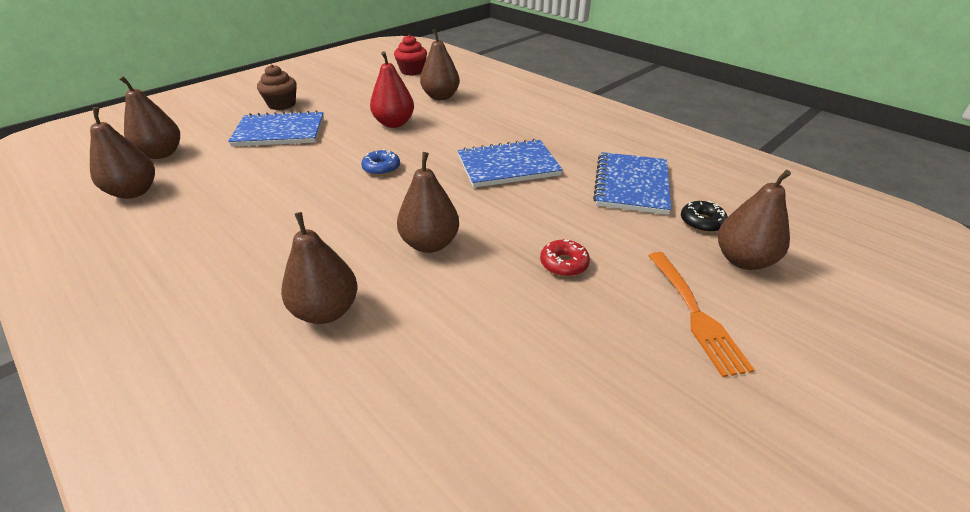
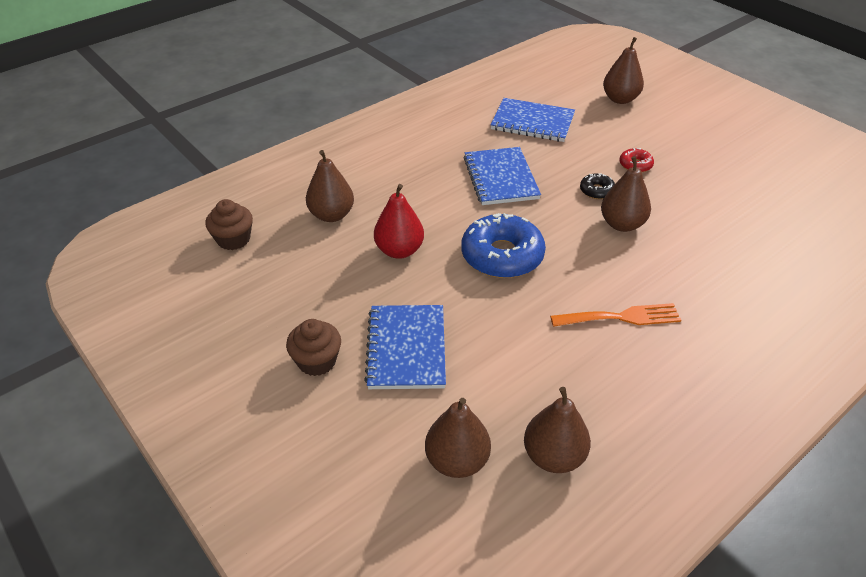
camera: 85 degrees left, 5 degrees up
brown pear [281,212,358,324] -> none
blue donut [361,149,400,176] -> blue donut [461,213,546,278], size x2.15
red cupcake [394,35,427,75] -> brown cupcake [205,199,253,250]
orange fork [648,252,755,377] -> orange fork moved to [550,303,681,327]
black donut [681,201,728,233] -> black donut moved to [580,173,615,199]

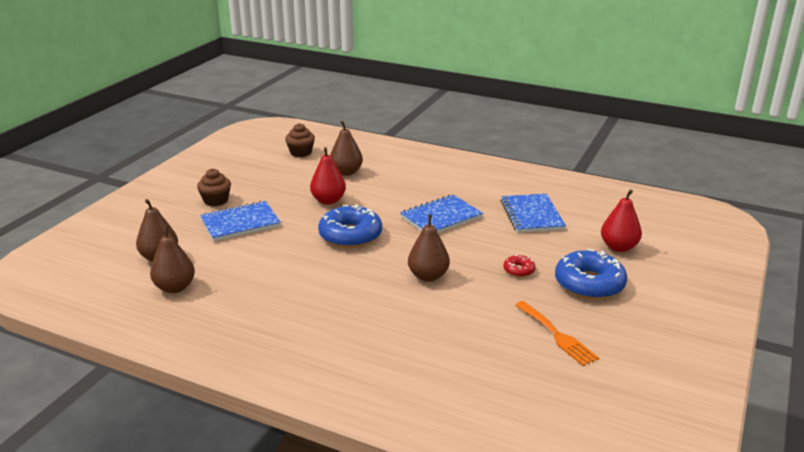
camera: 65 degrees right, 15 degrees down
orange fork [550,303,681,327] -> orange fork moved to [515,301,599,366]
black donut [580,173,615,199] -> none
brown pear [603,37,644,104] -> red pear [601,189,642,252]
none -> blue donut [555,249,627,300]

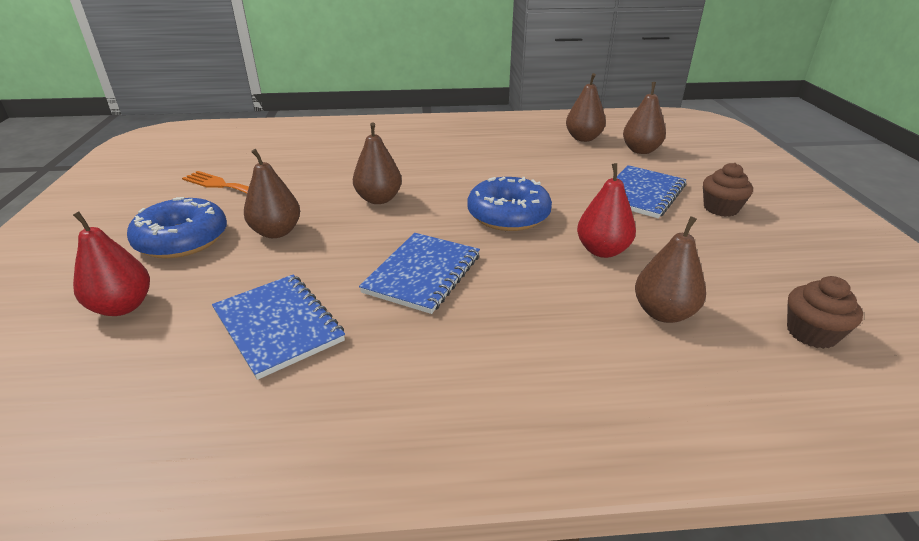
camera: 150 degrees right, 5 degrees up
red donut [503,255,536,277] -> brown pear [244,149,300,238]

